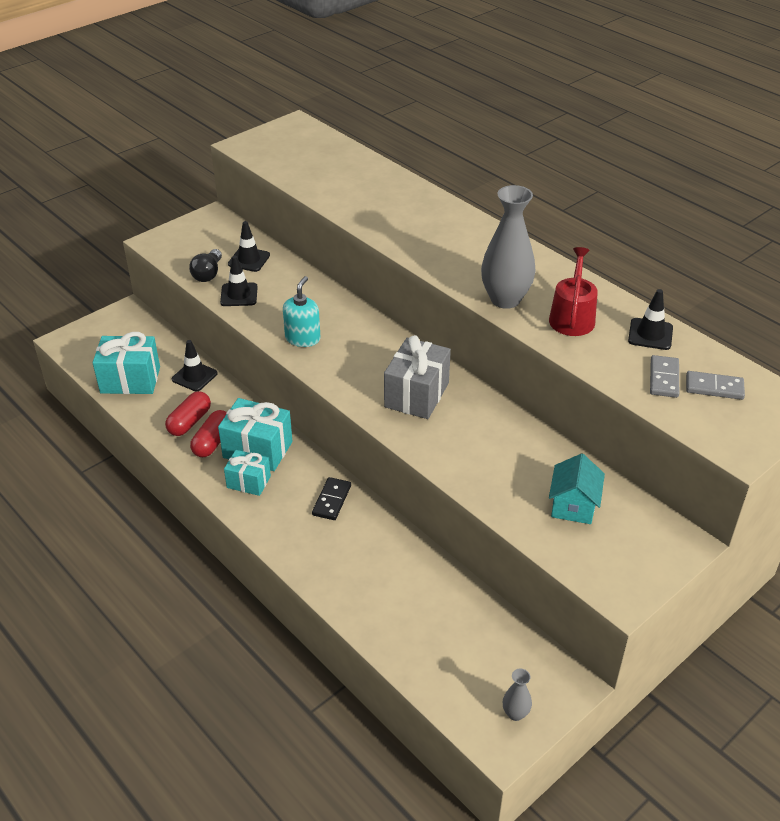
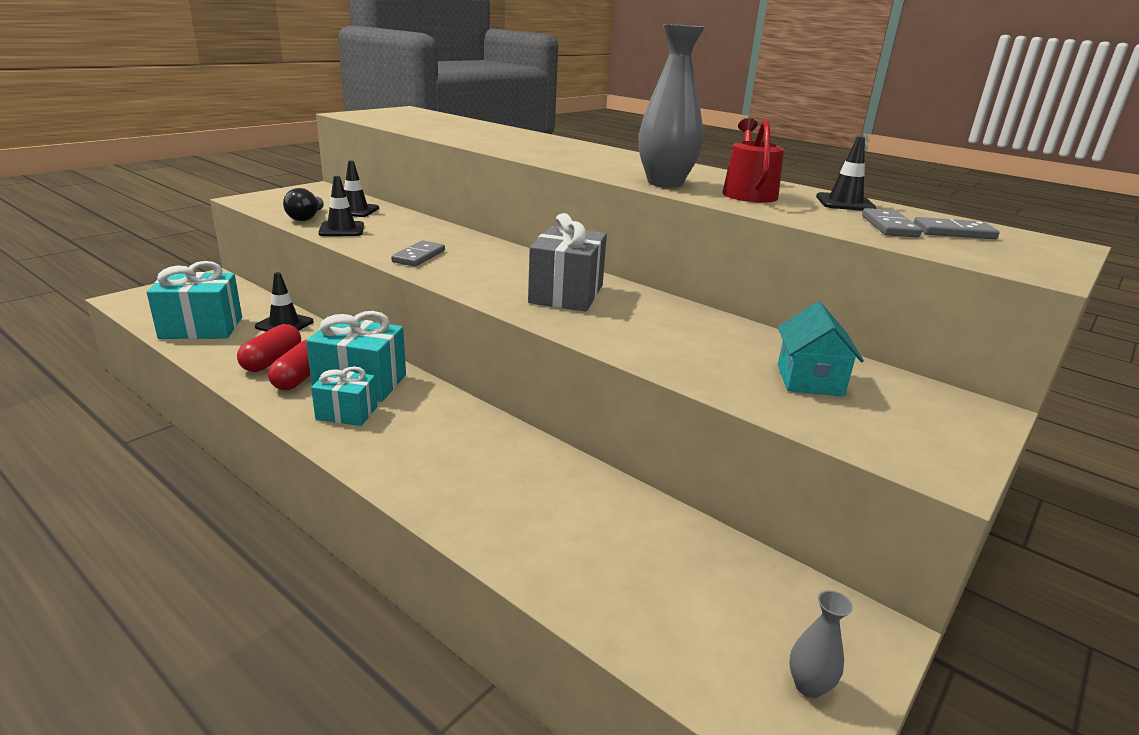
camera: 10 degrees left, 15 degrees down
turquoise soap dispenser [283,276,321,347] -> grey domino [391,241,445,266]
black domino [312,477,351,520] -> none

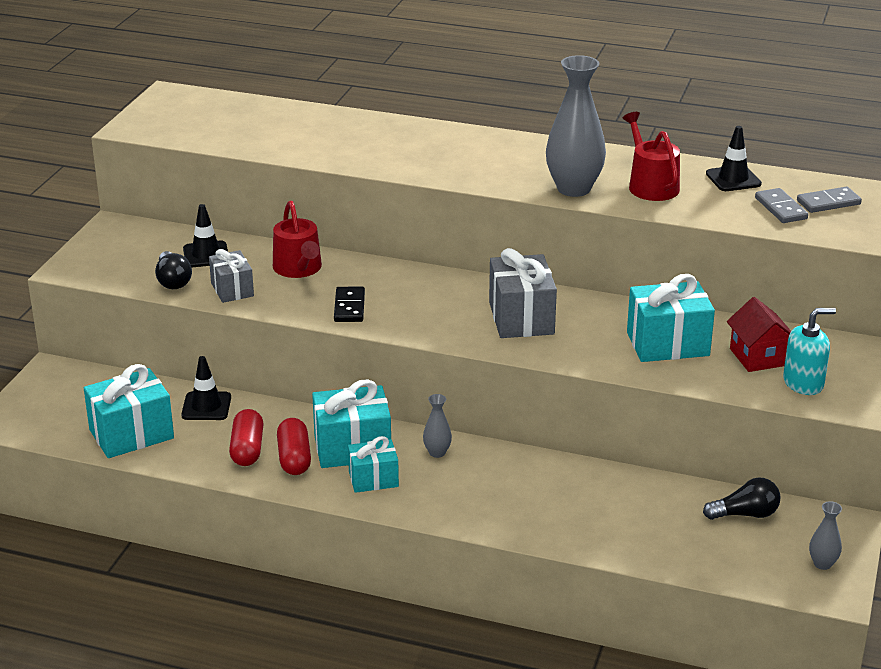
camera: 20 degrees left, 5 degrees up
black traffic cone [318,176,364,236] -> grey gift [209,249,254,303]
grey domino [391,241,445,266] -> black domino [334,287,365,322]
turquoise house [778,301,864,397] -> red house [727,297,791,372]
none -> red watering can [273,201,322,278]
none -> grey vase [423,394,452,458]
none -> turquoise gift [627,274,715,362]
none -> black light bulb [703,477,781,520]
none -> turquoise soap dispenser [783,308,836,395]

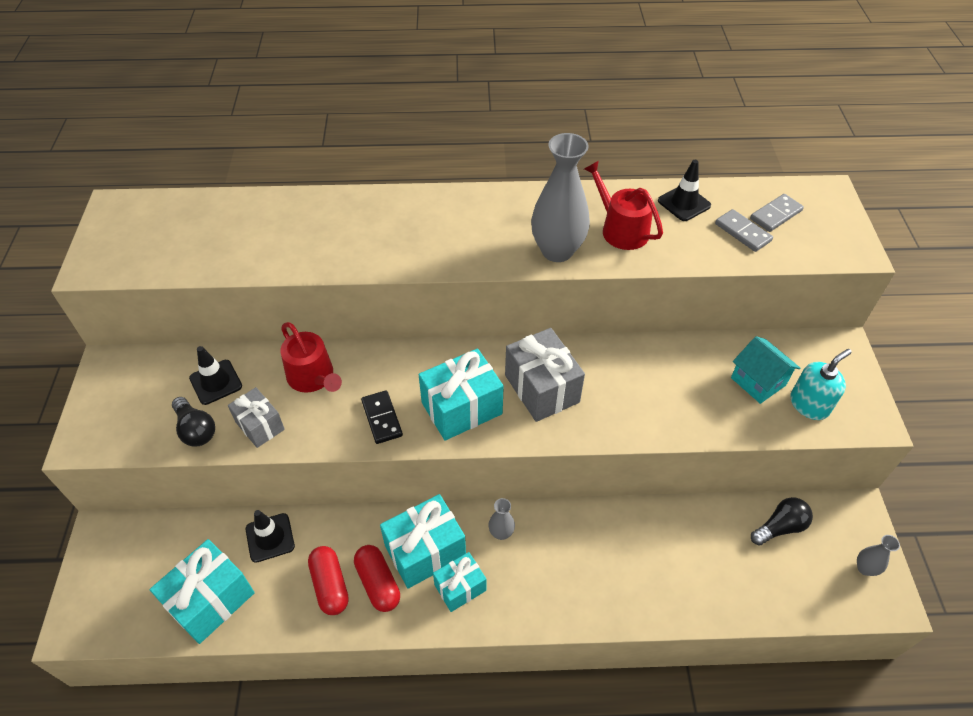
camera: 20 degrees left, 20 degrees up
turquoise gift [627,274,715,362] -> turquoise gift moved to [419,348,504,441]
red house [727,297,791,372] -> turquoise house [731,336,800,404]

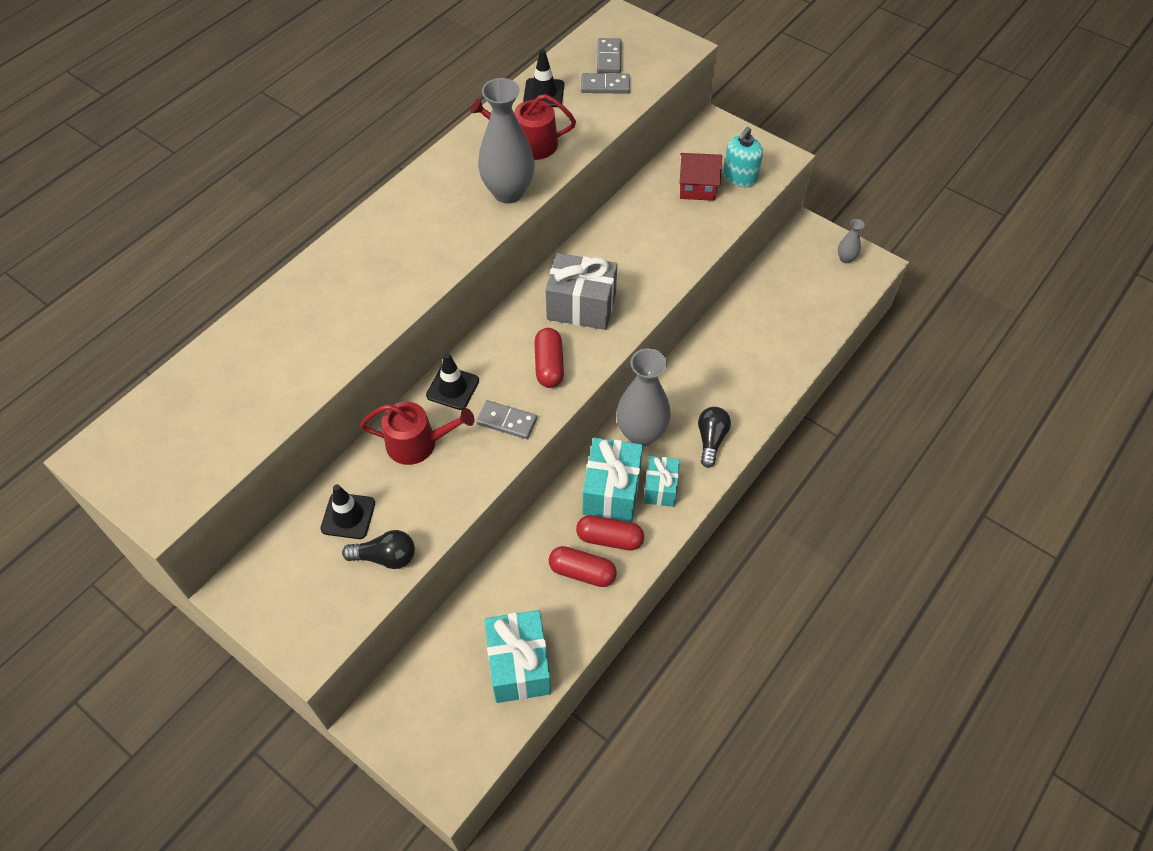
camera: 50 degrees left, 5 degrees up
grey gift [228,387,285,448] -> none
black traffic cone [246,510,295,563] -> black traffic cone moved to [426,353,479,410]
black domino [361,390,403,444] -> grey domino [476,400,537,439]
turquoise gift [419,348,504,441] -> red capsule [534,328,564,388]
grey vase [488,498,515,540] -> grey vase [616,348,671,446], size x2.17
turquoise house [731,336,800,404] -> red house [680,153,722,201]
black light bulb [751,497,813,546] -> black light bulb moved to [698,407,731,468]
turquoise soap dispenser [790,349,852,420] -> turquoise soap dispenser turned 150 degrees counterclockwise [723,127,763,187]

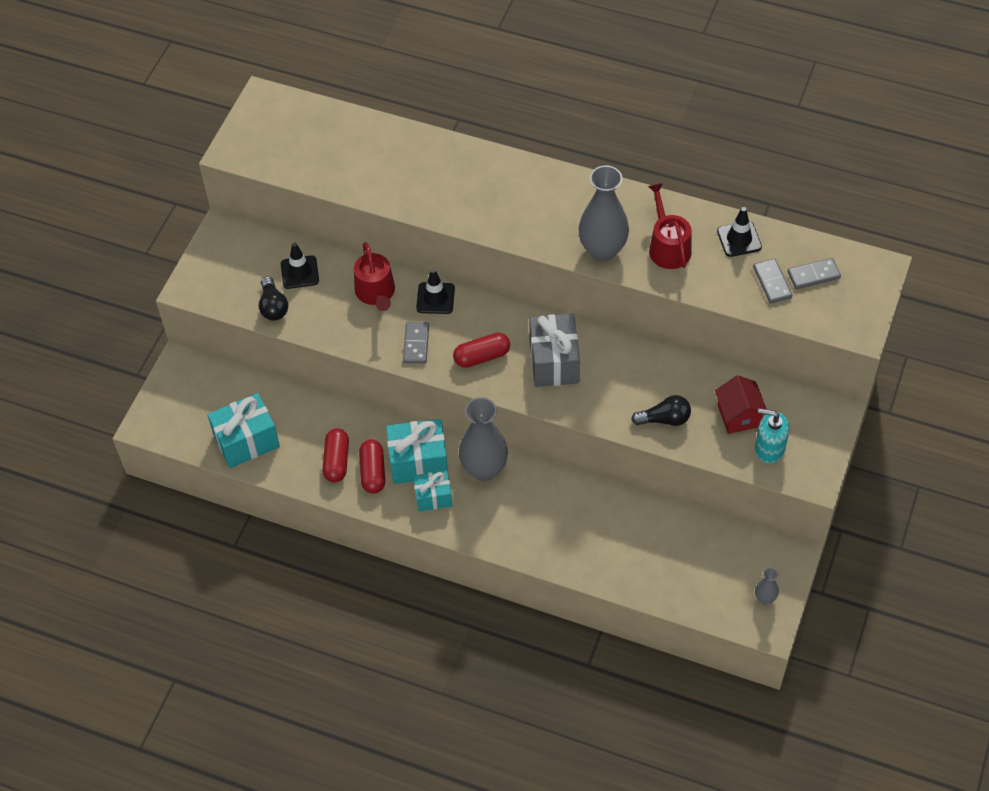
camera: 75 degrees right, 0 degrees up
black light bulb [698,407,731,468] -> black light bulb moved to [631,395,691,426]

